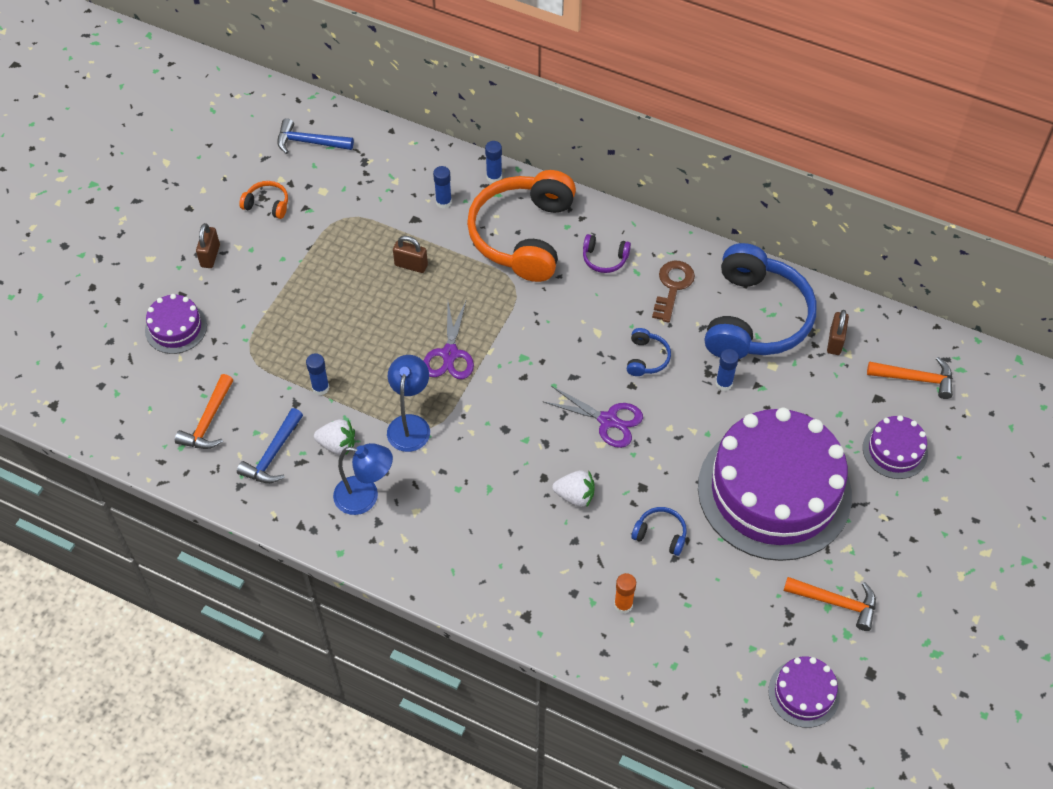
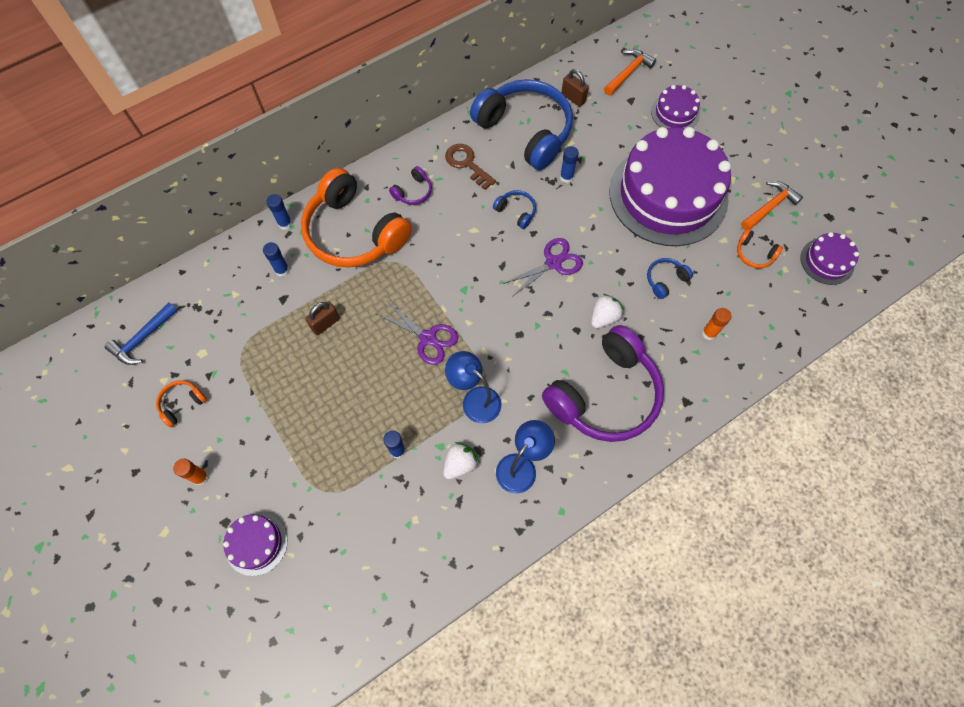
camera: 60 degrees left, 10 degrees up
orange hammer [175,374,233,449] -> none
brown padlock [196,223,220,268] -> orange glue stick [173,459,209,485]
blue hammer [237,408,303,483] -> none
none -> purple headphones [542,325,664,442]
none -> orange headphones [737,229,783,268]

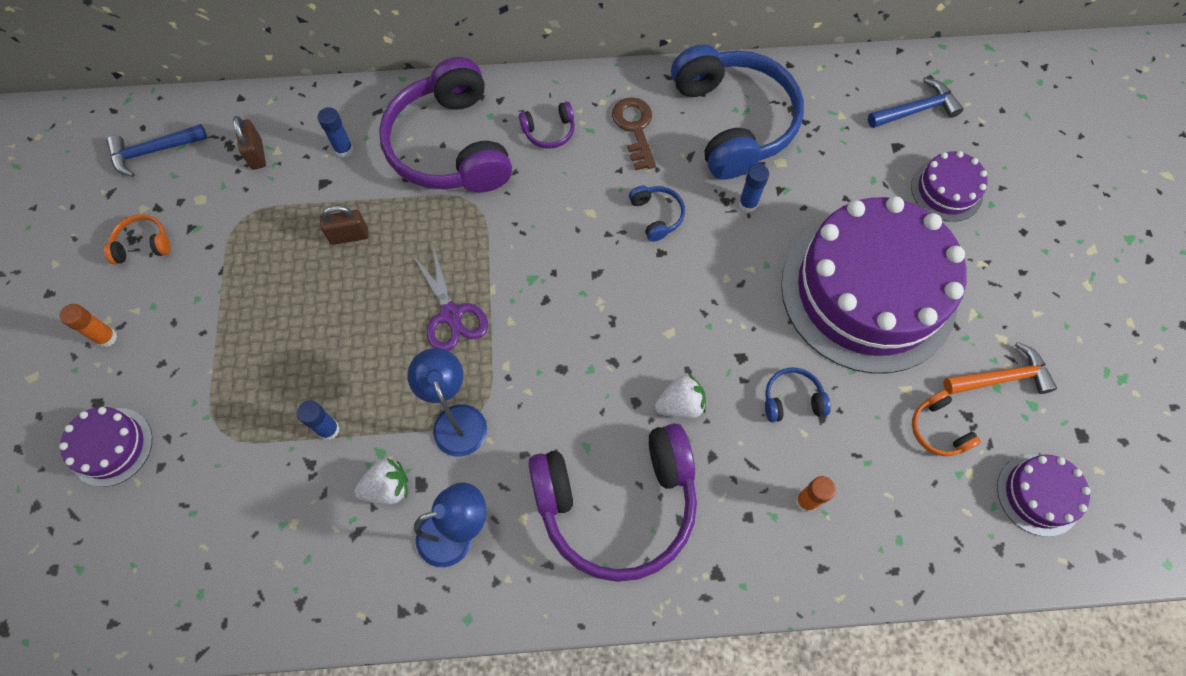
camera: 30 degrees right, 0 degrees up
blue glue stick [266,194,292,230] -> none
orange headphones [301,168,412,268] -> purple headphones [379,57,512,193]
purple scissors [503,238,583,297] -> none
brown padlock [561,69,589,107] -> brown padlock moved to [233,116,266,170]
orange hammer [604,49,656,95] -> blue hammer [868,78,963,128]

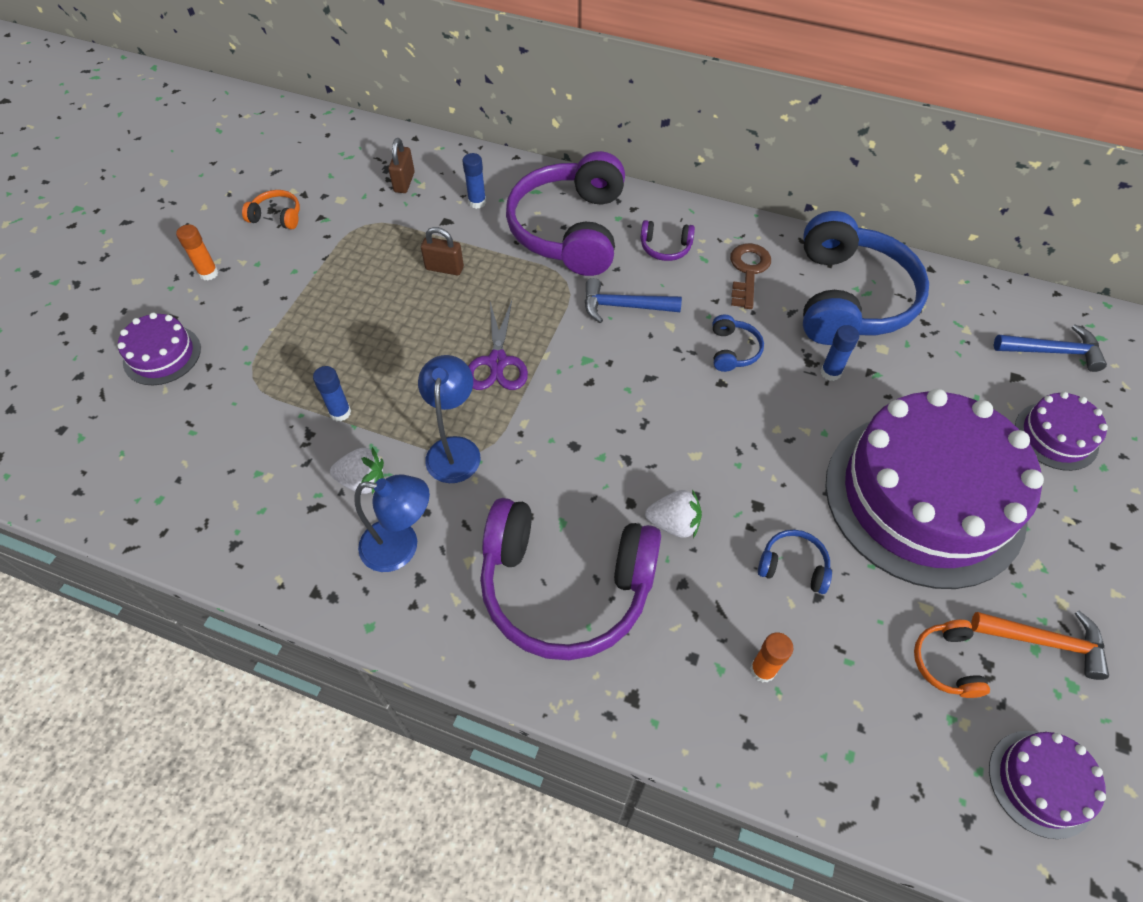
camera: 25 degrees right, 10 degrees down
blue hammer [106,124,207,177] -> blue hammer moved to [585,278,682,323]

